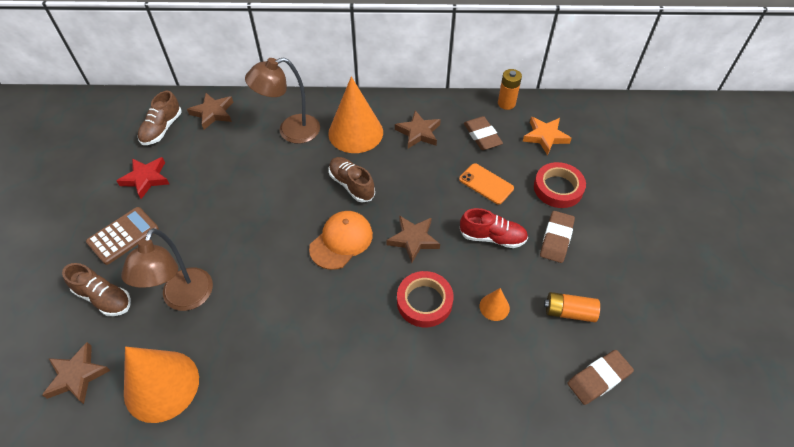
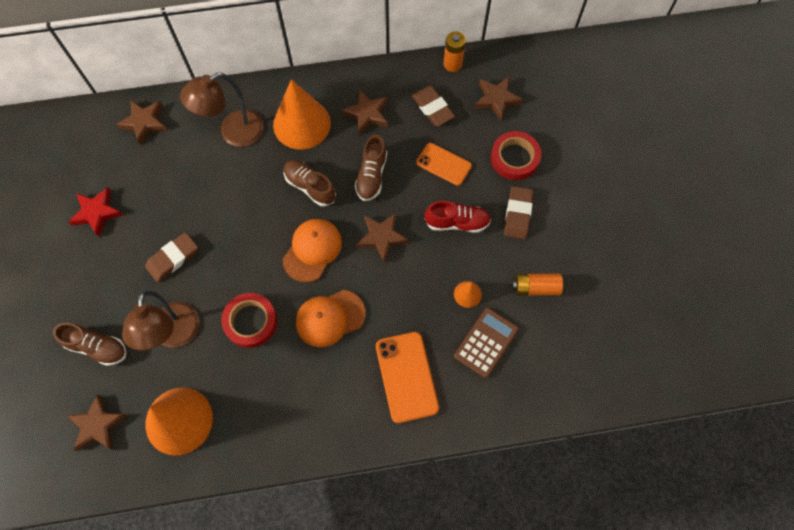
camera: 10 degrees left, 15 degrees up
brown calculator [86,207,159,265] -> brown calculator moved to [454,308,519,378]
brown shoe [138,91,182,145] -> brown shoe moved to [355,135,387,201]
red tape [397,271,454,328] -> red tape moved to [221,293,277,348]
orange star [523,117,572,155] -> brown star [474,77,523,121]
brown eraser [567,350,634,405] -> brown eraser moved to [145,232,198,282]
none -> orange cap [296,290,366,347]
none -> orange phone [376,332,439,423]

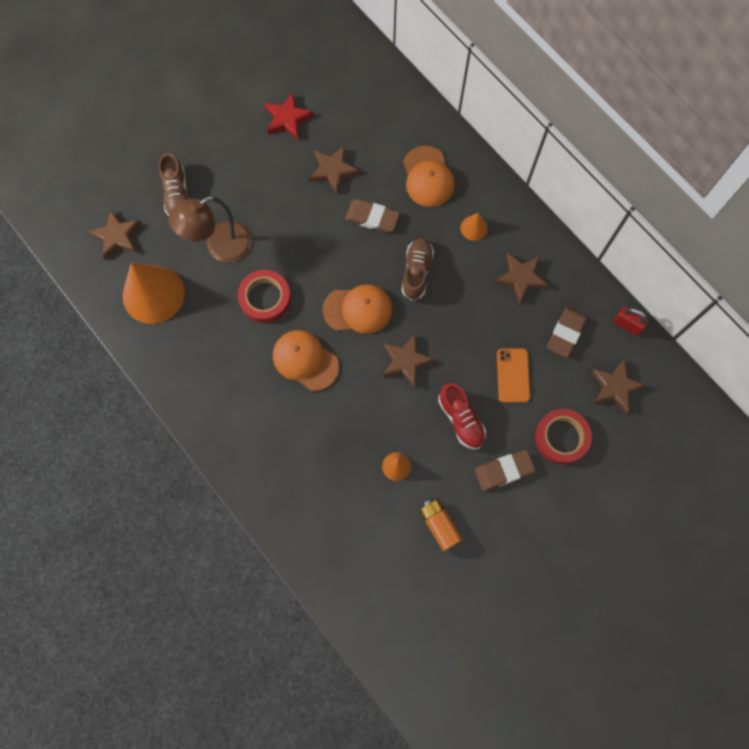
camera: 60 degrees right, 5 degrees up
brown star [116,100,167,145] -> brown star moved to [309,146,359,194]
brown eraser [145,232,198,282] -> brown eraser moved to [345,199,400,233]
brown lamp [180,73,264,147] -> orange cap [403,146,455,207]
orange cone [273,79,331,150] -> orange cone [461,213,487,241], size x0.44
brown shoe [355,135,387,201] -> none
orange phone [376,332,439,423] -> none
orange battery [444,31,466,72] -> red padlock [613,306,649,336]
brown calculator [454,308,519,378] -> none

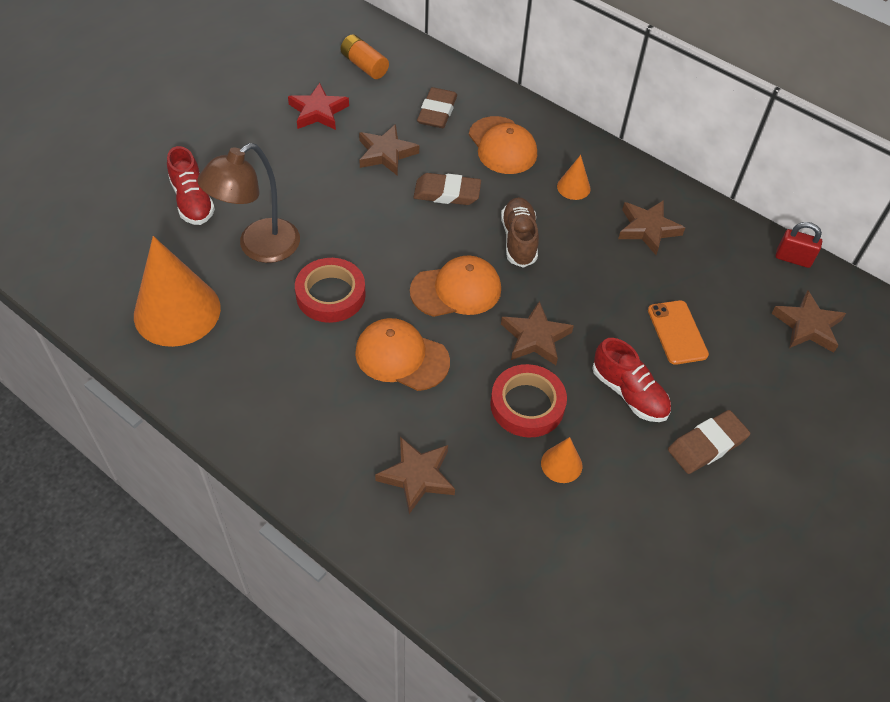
camera: 15 degrees left, 20 degrees down
brown star [88,210,141,260] -> brown star moved to [375,437,455,514]
brown shoe [159,153,189,216] -> red shoe [167,146,215,225]
orange battery [419,499,463,551] -> orange battery moved to [341,34,389,79]
red tape [535,409,592,464] -> red tape moved to [490,364,567,438]
brown eraser [547,306,587,358] -> brown eraser moved to [417,87,457,128]

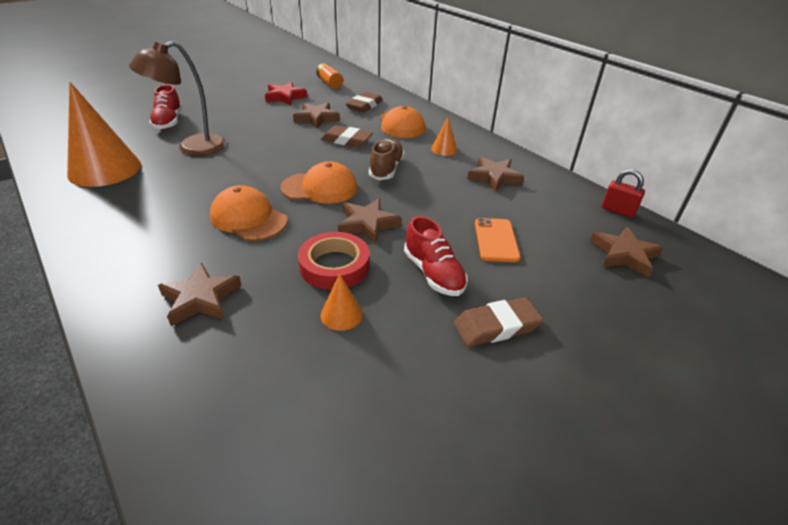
camera: 15 degrees right, 15 degrees down
red tape [295,258,366,323] -> none

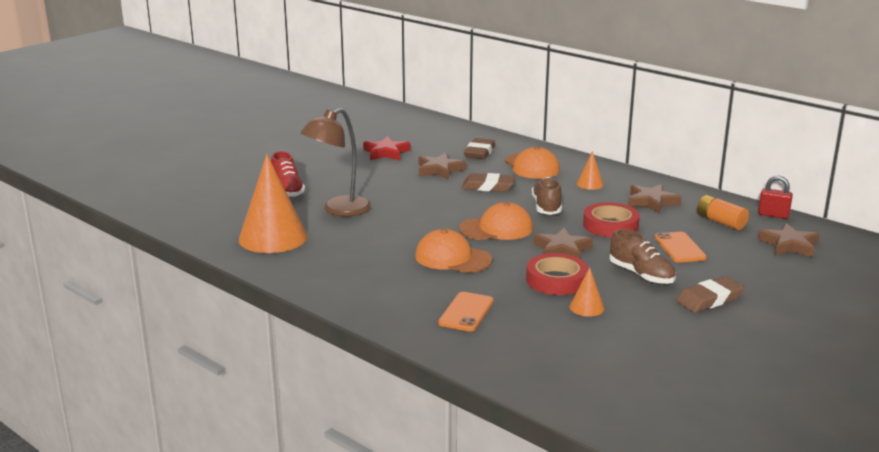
camera: 10 degrees left, 15 degrees down
brown star [158,263,242,326] -> orange phone [438,292,494,332]
orange battery [316,63,343,89] -> orange battery moved to [697,195,749,230]
red shoe [404,216,468,296] -> brown shoe [609,229,676,284]
none -> red tape [583,202,640,237]

